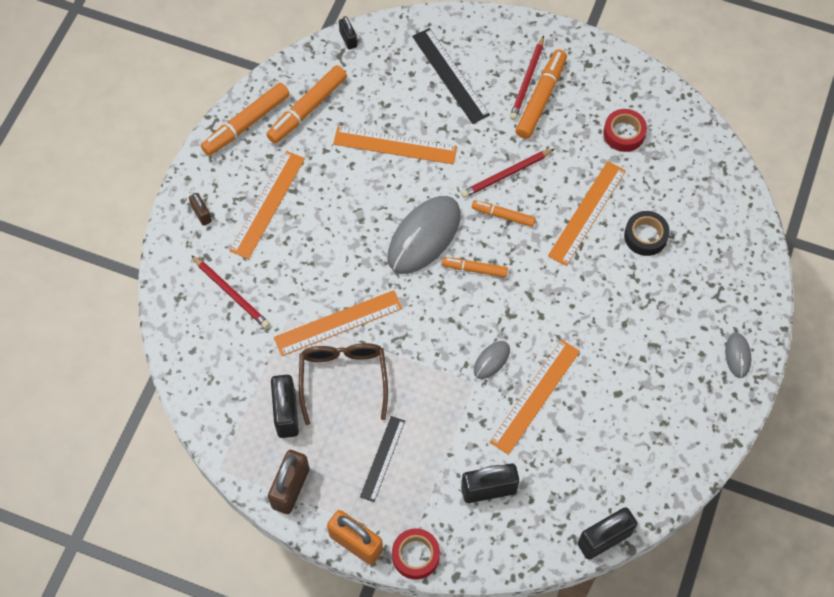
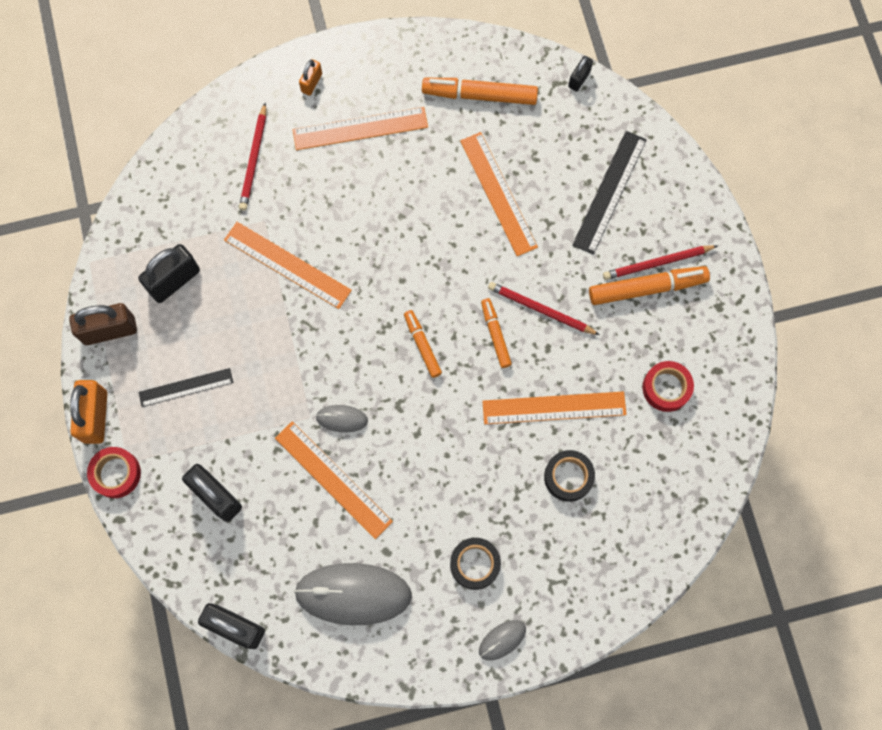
camera: 55 degrees right, 10 degrees up
brown padlock [189,193,212,226] -> orange padlock [299,59,322,96]
orange marker [201,83,290,156] -> none
brown glasses [299,343,388,425] -> none
grey mouse [388,196,461,274] -> grey mouse moved to [294,563,412,625]
orange ruler [490,339,580,455] -> orange ruler turned 45 degrees clockwise [275,421,393,539]
none -> black tape [450,538,501,590]

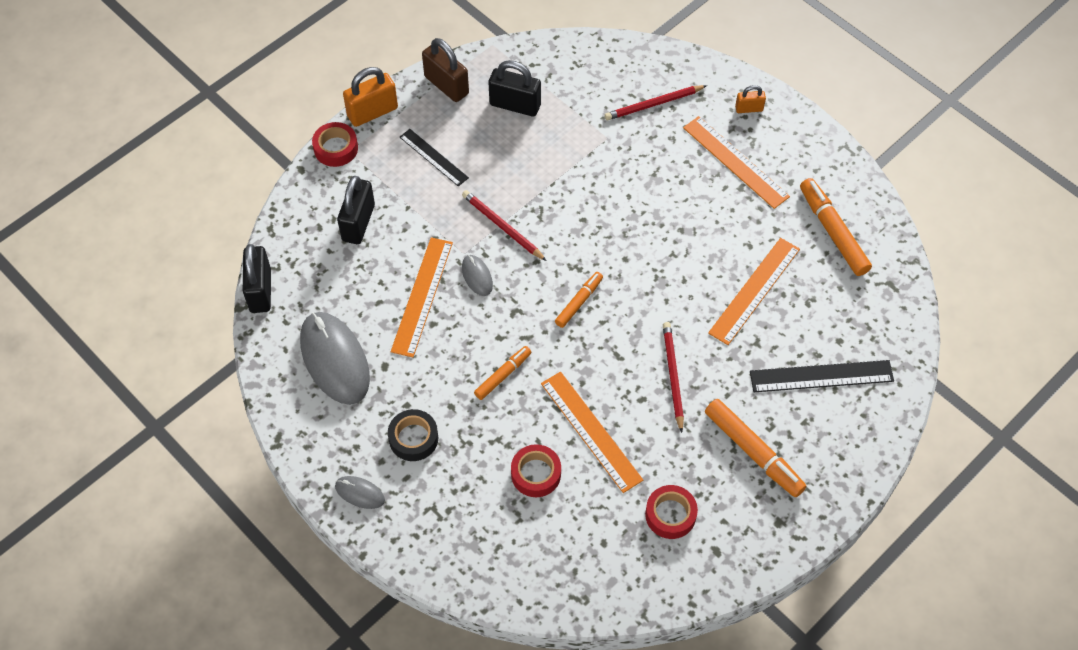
camera: 60 degrees right, 15 degrees down
orange ruler [224,222,352,309] -> none
orange marker [481,298,512,368] -> orange marker moved to [474,346,531,400]
black tape [544,450,595,502] -> red tape [511,444,561,497]
black padlock [568,56,593,92] -> none
red pencil [603,245,717,280] -> red pencil moved to [462,190,547,261]

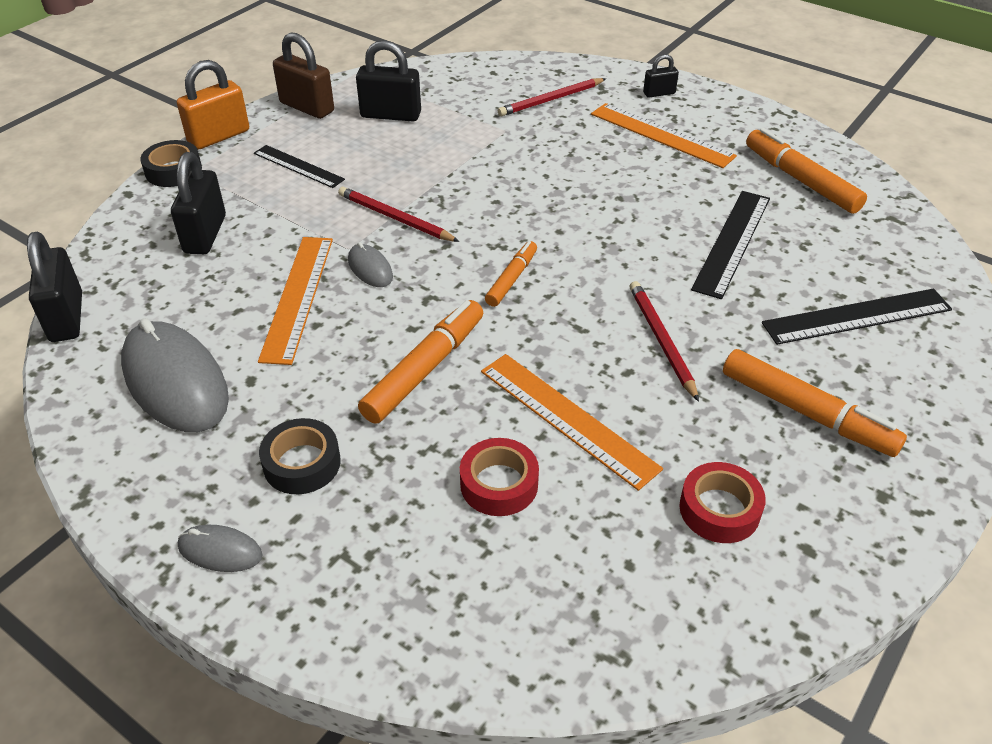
camera: 10 degrees left, 15 degrees down
red tape [312,122,358,167] -> black tape [140,140,202,187]
orange marker [474,346,531,400] -> orange marker [358,300,483,424], size x1.68
orange ruler [708,238,800,345] -> black ruler [691,191,770,299]
orange padlock [735,85,766,113] -> black padlock [643,54,679,98]

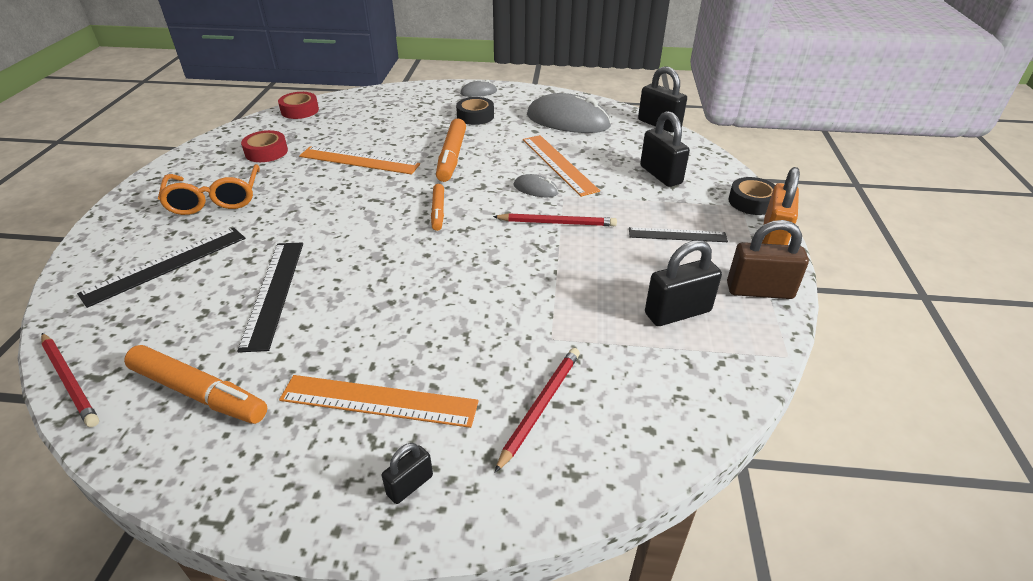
camera: 150 degrees right, 5 degrees down
red tape [460,438,539,516] -> red tape moved to [278,92,319,119]
red pencil [630,281,699,402] -> red pencil moved to [41,333,99,427]
orange marker [723,349,907,457] -> orange glasses [158,164,260,215]

